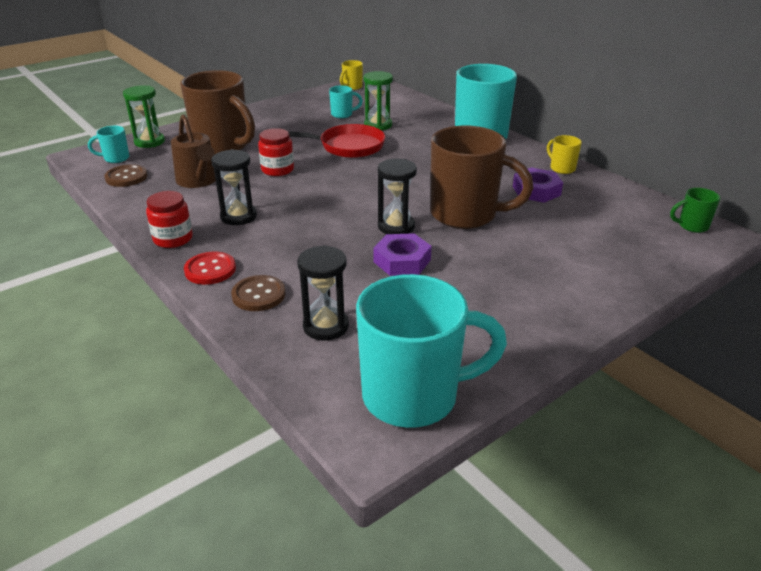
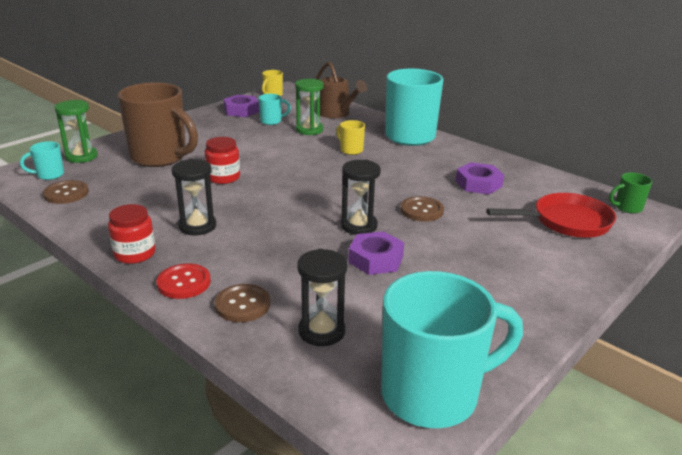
camera: 10 degrees left, 5 degrees down
brown watering can [171,114,216,188] -> brown watering can moved to [316,62,367,118]
red pan [288,124,386,158] -> red pan moved to [486,193,616,238]
brown mug [431,126,533,229] -> brown button [401,196,444,222]
yellow mug [547,135,582,174] -> yellow mug moved to [336,120,365,155]
none -> purple nut [223,95,259,117]

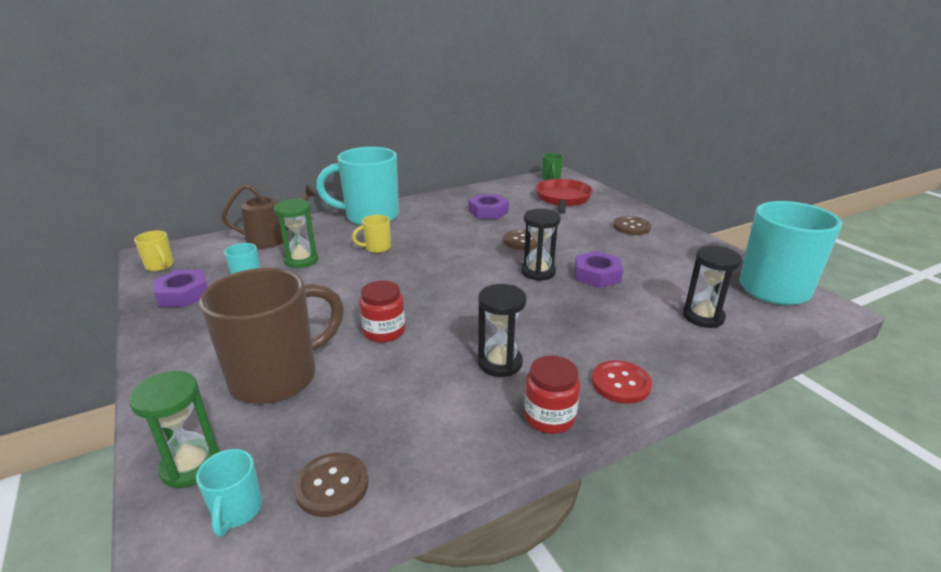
camera: 70 degrees left, 0 degrees up
brown button [215,284,270,322] -> brown button moved to [613,216,651,235]

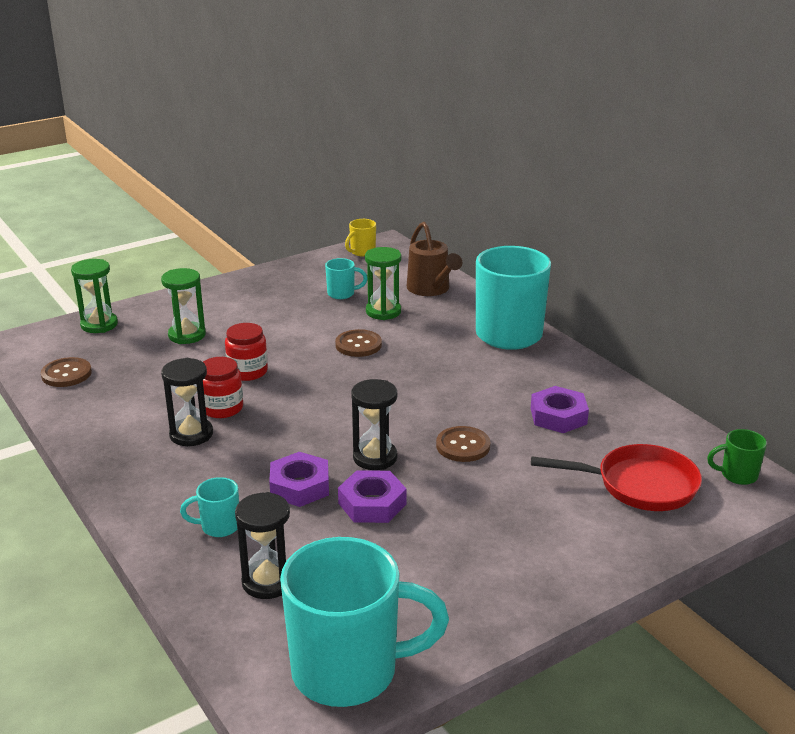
camera: 85 degrees right, 0 degrees up
purple nut [153,270,208,307] -> purple nut moved to [269,452,329,507]
turquoise mug [196,449,262,536] -> turquoise mug moved to [180,477,239,537]
brown mug [199,268,344,404] -> green hourglass [161,268,206,344]
yellow mug [352,215,391,253] -> none
red jar [524,355,580,434] -> red jar moved to [203,357,243,418]
red button [591,360,652,404] -> none
brown button [613,216,651,235] -> brown button moved to [335,329,382,357]

